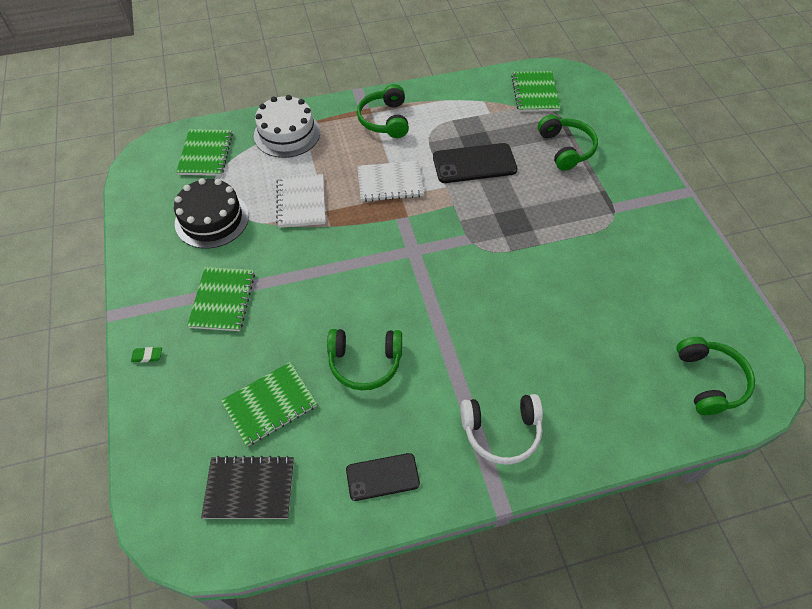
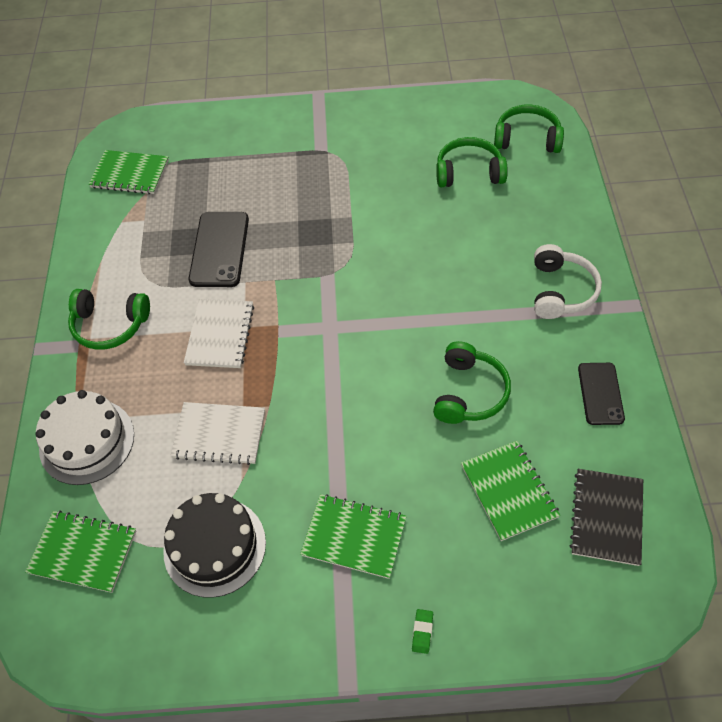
camera: 75 degrees left, 0 degrees up
green headphones [538,115,598,171] -> green headphones moved to [436,137,508,187]

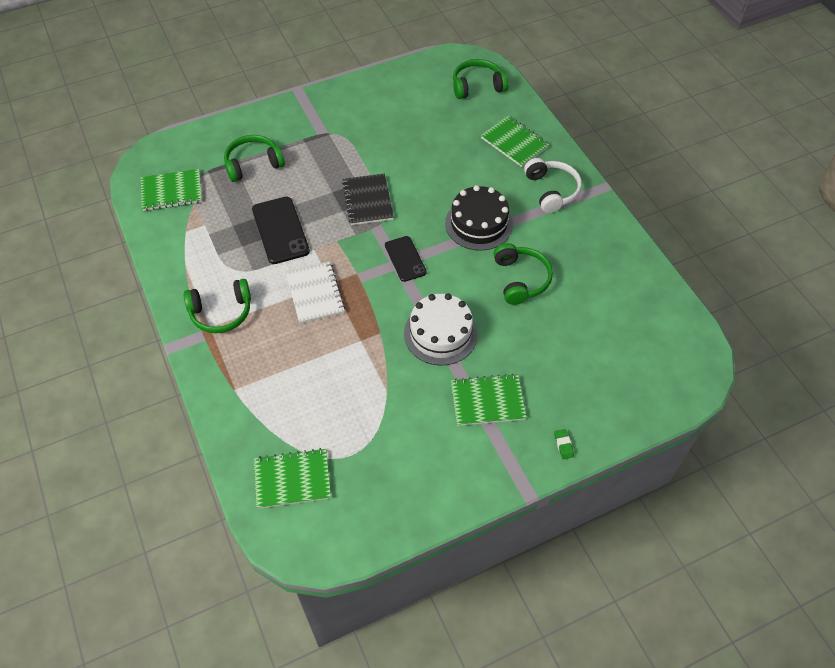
camera: 25 degrees left, 0 degrees up
white cake [35,390,134,485] -> white cake moved to [404,293,478,366]
black cake [163,493,266,598] -> black cake moved to [445,185,513,251]
white notebook [171,402,265,465] -> none
green headphones [436,137,508,187] -> green headphones moved to [224,135,285,182]
green notebook [461,441,560,541] -> green notebook moved to [481,116,550,167]
black notebook [570,469,643,566] -> black notebook moved to [342,174,394,225]
black phone [578,363,625,425] -> black phone moved to [385,236,427,282]

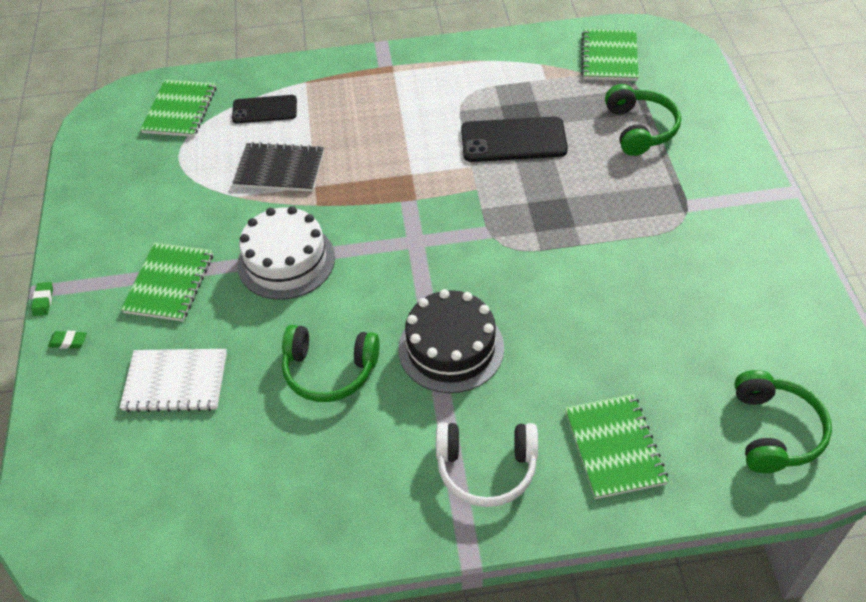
camera: 110 degrees right, 5 degrees down
green headphones [184,279,251,333] -> none
white notebook [286,261,345,324] -> white notebook moved to [120,349,227,412]
black notebook [342,174,394,225] -> black notebook moved to [233,142,324,192]
black phone [385,236,427,282] -> black phone moved to [232,95,297,123]
green notebook [481,116,550,167] -> green notebook turned 75 degrees counterclockwise [565,394,669,499]
none -> green eraser [31,282,53,316]

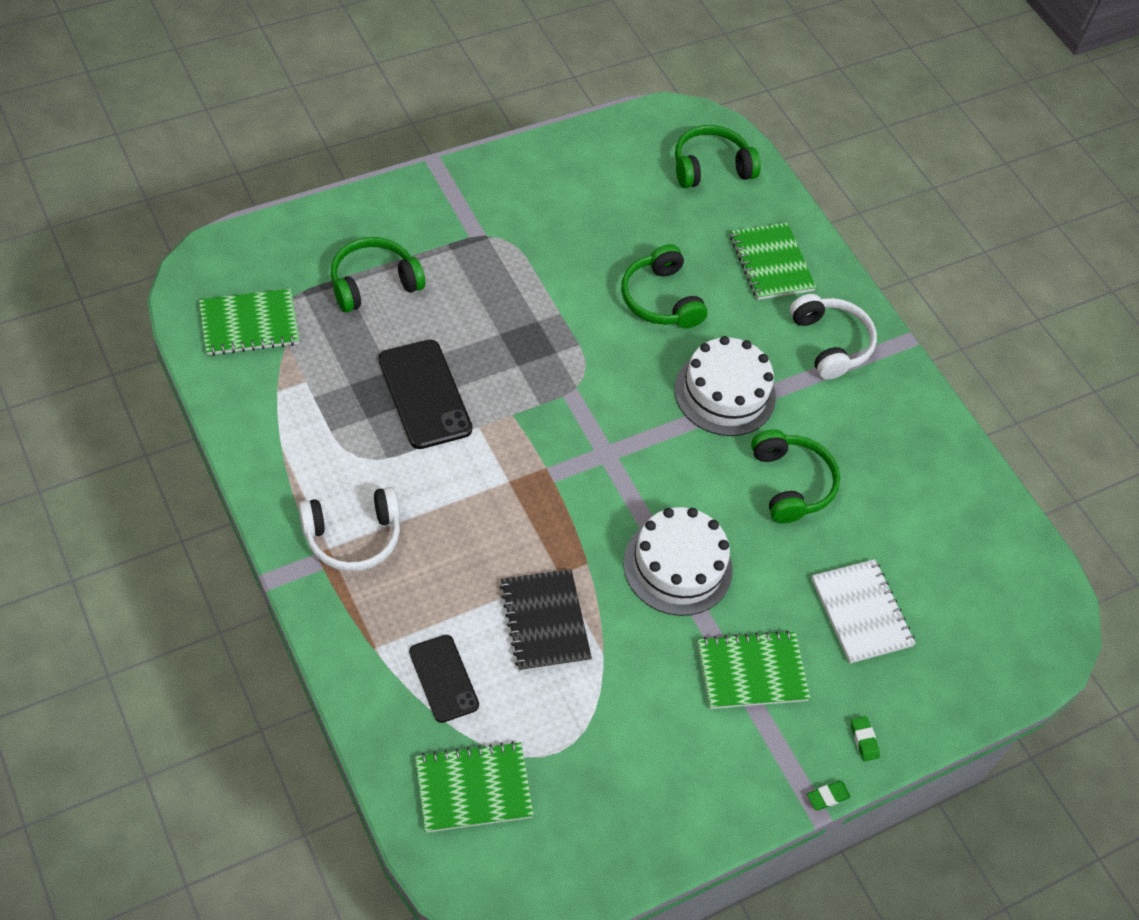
camera: 120 degrees left, 5 degrees up
black cake [398,289,504,393] -> white cake [674,336,776,436]
green notebook [565,394,669,499] -> green notebook turned 75 degrees counterclockwise [730,223,816,300]
none -> white headphones [299,487,400,571]
none -> green headphones [621,244,708,328]

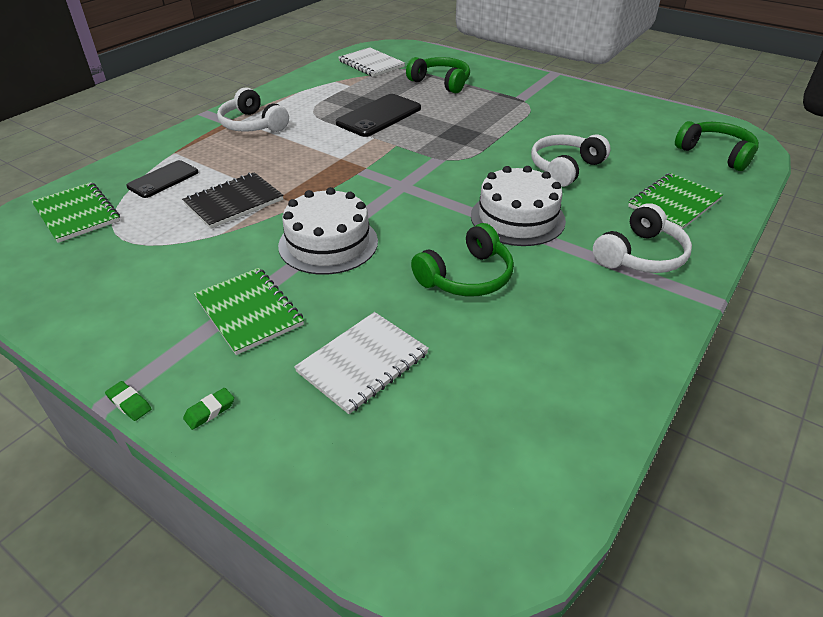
camera: 70 degrees right, 15 degrees down
green notebook [199,289,300,356] -> white notebook [338,47,405,77]
green headphones [621,244,708,328] -> white headphones [531,134,611,187]

